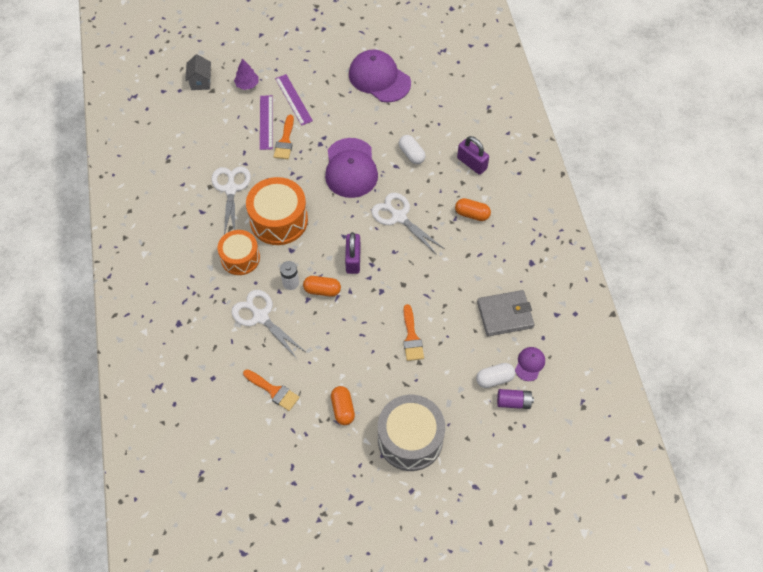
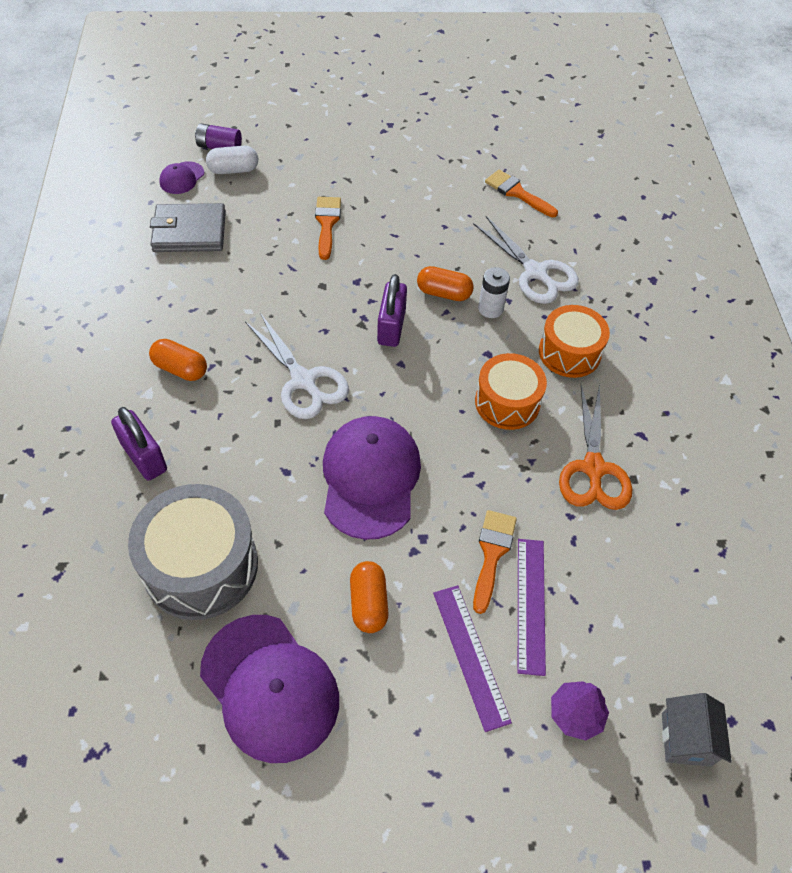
camera: 175 degrees left, 5 degrees down
white scissors [212,166,251,235] -> orange scissors [559,384,632,510]
orange drum [246,177,308,245] -> orange drum [475,353,547,430], size x0.66
orange capsule [331,386,355,425] -> orange capsule moved to [350,561,389,633]
grey drum [378,395,445,471] -> grey drum moved to [128,484,258,620]
white capsule [399,135,426,164] -> none

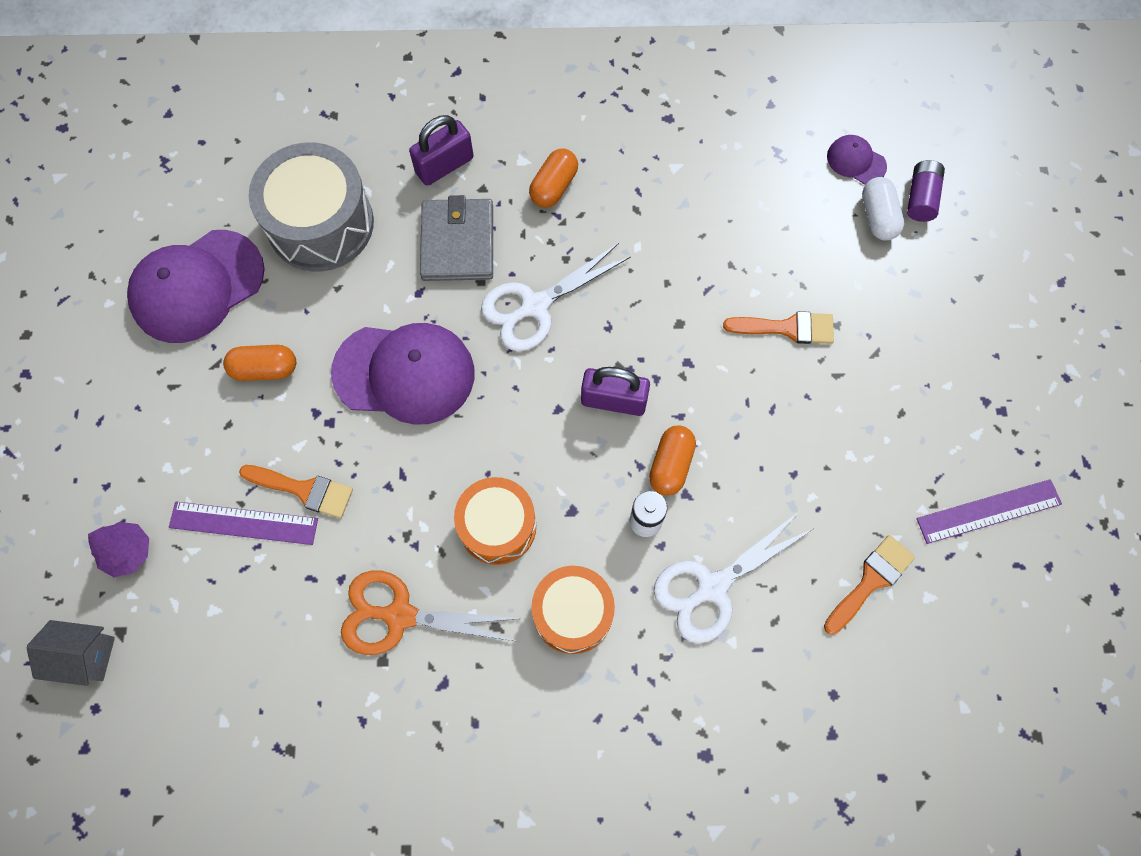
camera: 95 degrees right, 15 degrees up
grey wallet [150,203,226,252] -> grey wallet moved to [420,195,493,281]
purple ruler [433,585,512,732] -> purple ruler moved to [916,479,1062,544]

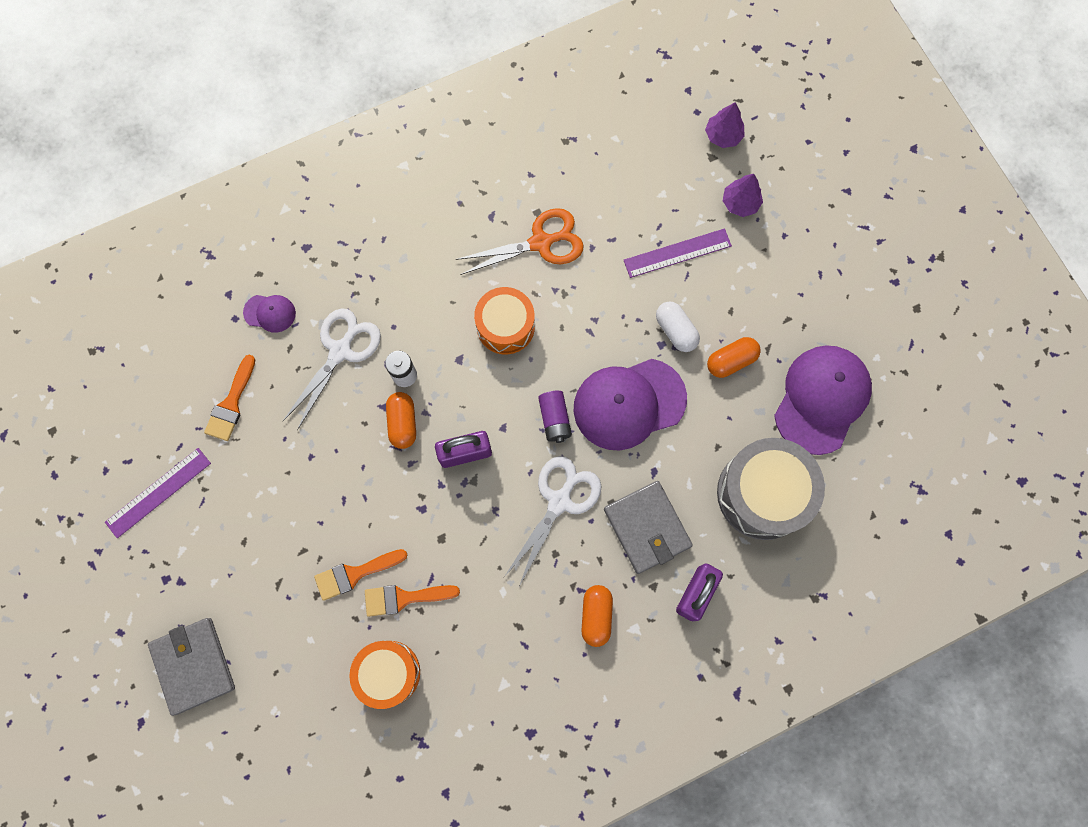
camera: 155 degrees right, 5 degrees up
grey house [26,620,115,686] -> purple tree [705,102,745,148]
orange brush [239,465,353,518] -> orange brush moved to [365,585,460,617]
orange drum [531,566,615,654] -> orange drum moved to [349,641,420,709]
purple cap [827,135,887,185] -> purple cap moved to [243,295,296,333]
white capsule [862,177,904,241] -> white capsule moved to [656,301,700,352]
purple battery [907,160,945,222] -> purple battery moved to [538,391,572,443]
none -> grey wallet [148,618,235,716]

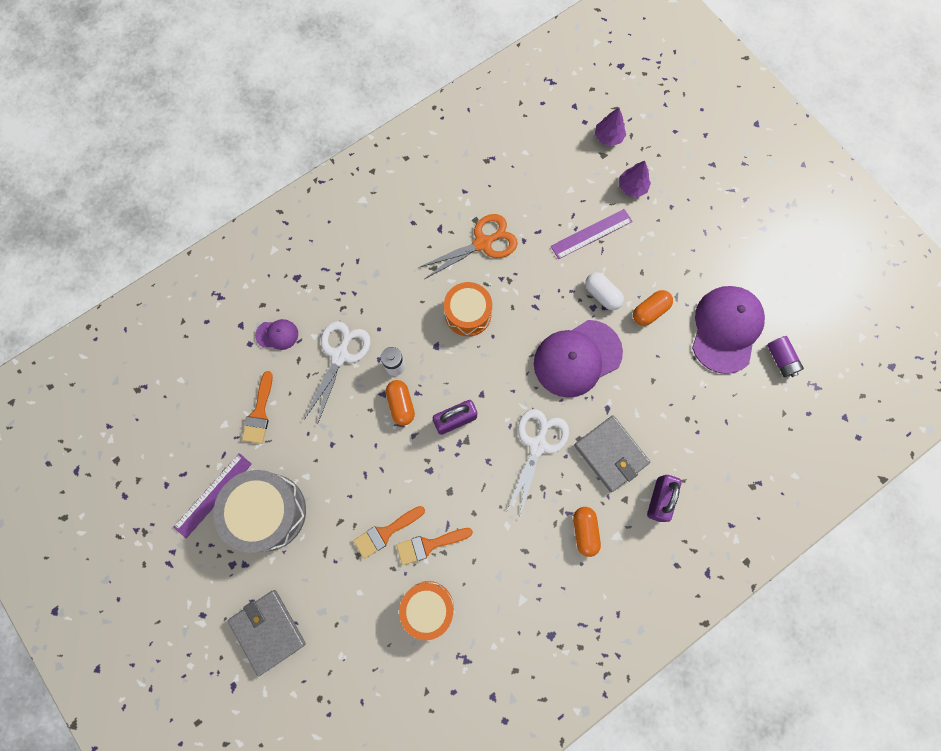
camera: 10 degrees left, 0 degrees up
purple battery [538,391,572,443] -> purple battery moved to [767,336,804,377]
grey drum [717,438,825,540] -> grey drum moved to [213,470,306,553]

